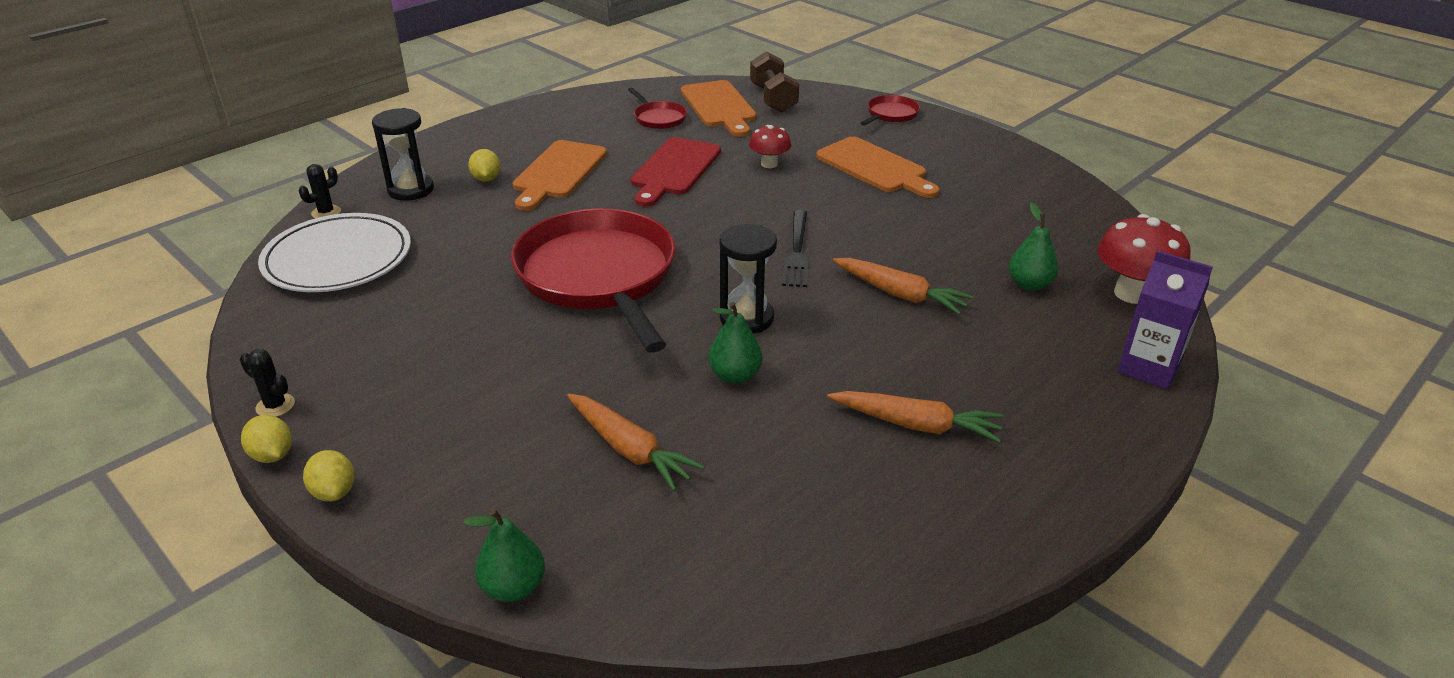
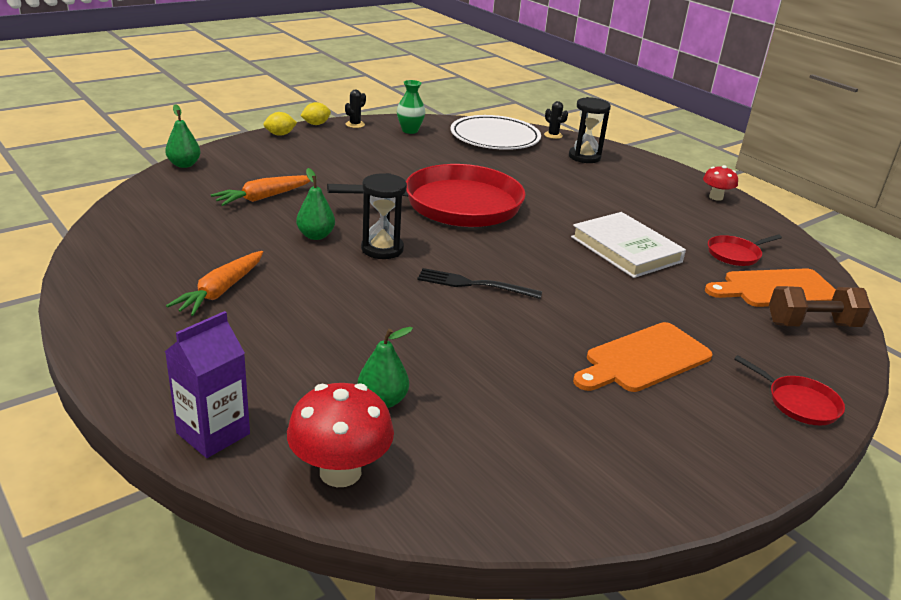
camera: 95 degrees right, 5 degrees down
yellow lemon [468,149,501,182] -> none
orange cutting board [513,140,607,211] -> none
red cutting board [631,137,721,207] -> white book [571,212,686,278]
red mushroom [749,125,791,168] -> red mushroom moved to [703,165,738,201]
orange carrot [833,258,974,315] -> none
none -> green vase [397,80,425,134]

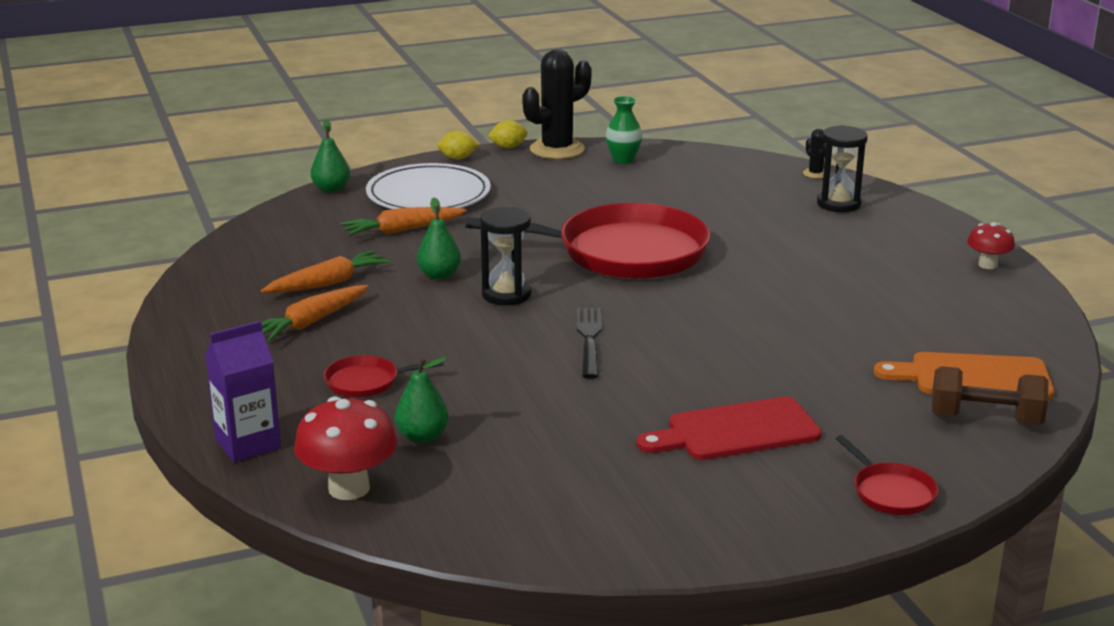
camera: 20 degrees right, 5 degrees down
black cactus [345,89,366,128] -> black cactus [522,49,592,159], size x2.25
black fork [417,268,542,299] -> black fork turned 60 degrees clockwise [577,308,602,379]
white plate [450,115,541,150] -> white plate moved to [366,163,491,209]
white book [571,212,686,278] -> none
orange cutting board [573,322,713,392] -> red cutting board [637,397,822,460]
red pan [708,235,782,266] -> red pan moved to [324,355,444,397]
none -> orange carrot [261,250,390,293]

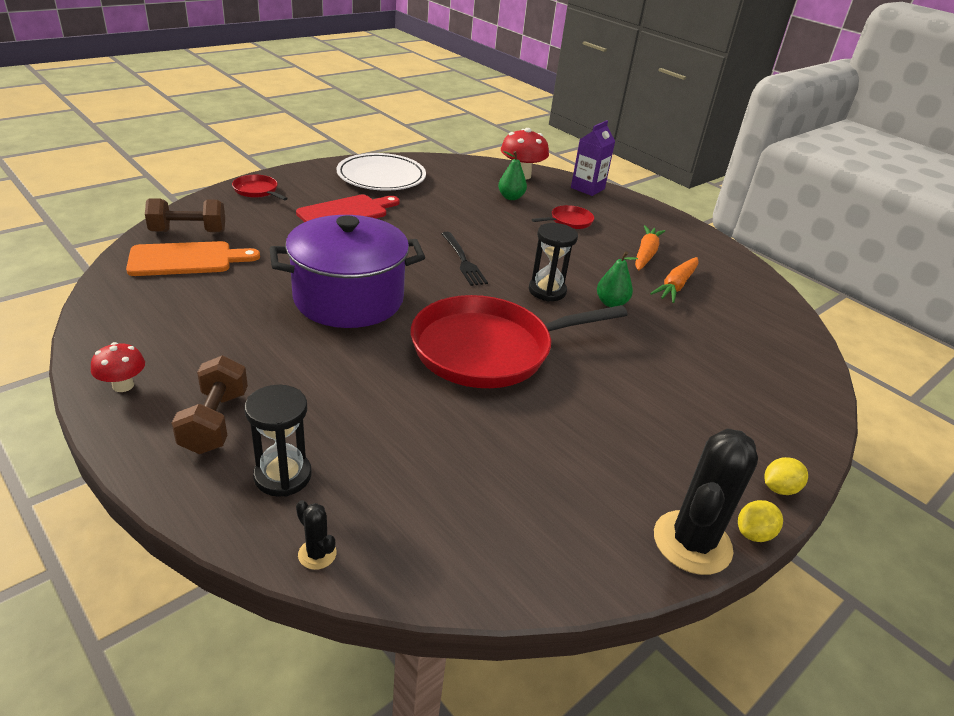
camera: 155 degrees right, 10 degrees up
green pear [311,119,350,192] -> none
orange carrot [340,207,466,236] -> none
white plate [366,163,491,209] -> white plate moved to [336,153,426,191]
green vase [605,96,642,164] -> none
none -> brown dumbbell [172,356,248,454]
none -> purple pot [269,215,425,328]

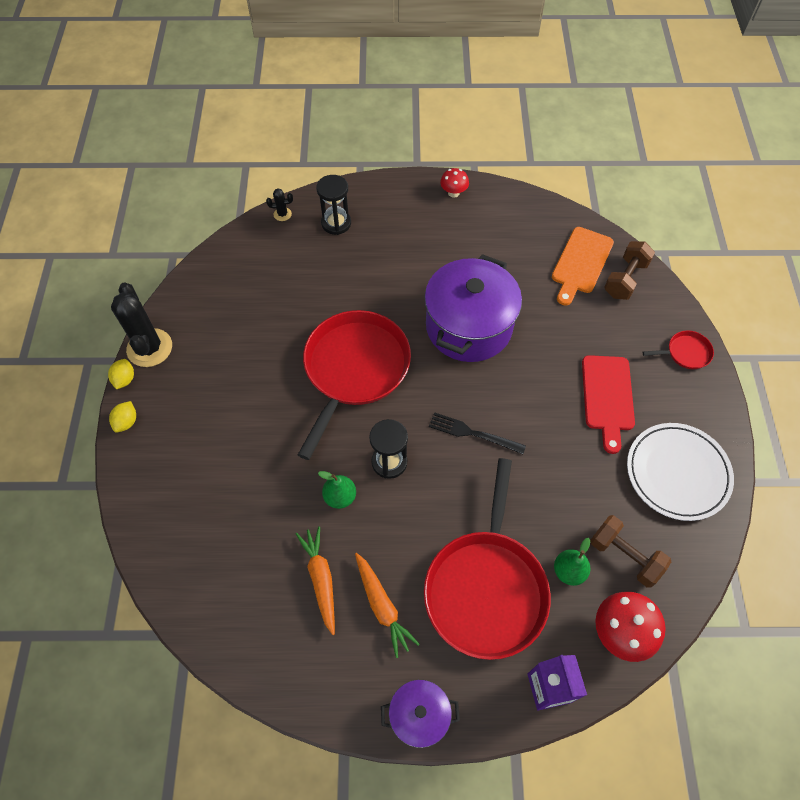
camera: 135 degrees right, 25 degrees up
brown dumbbell [172,356,248,454] -> brown dumbbell moved to [590,515,671,587]
red pan [532,205,594,229] -> red pan [424,458,551,660], size x2.39
none -> purple pot [381,680,460,748]

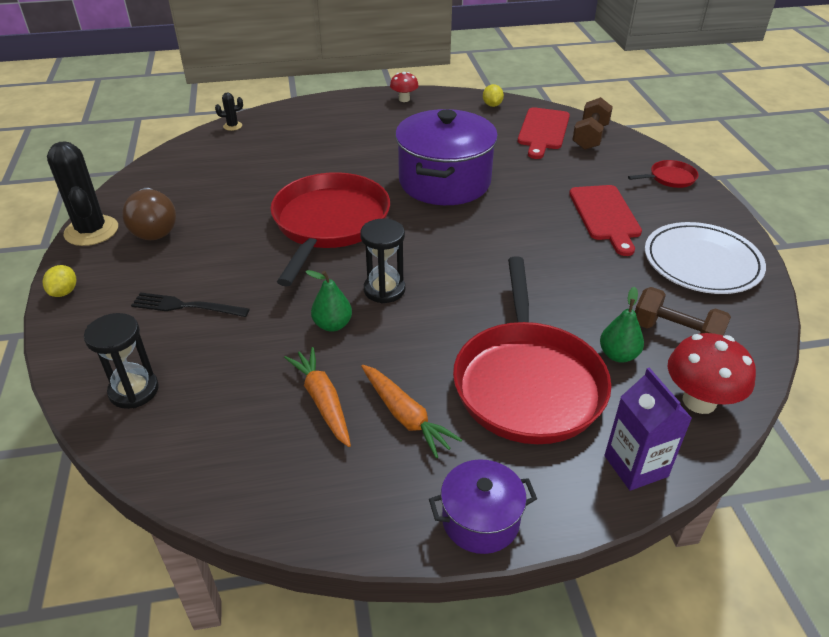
camera: 10 degrees left, 20 degrees down
yellow lemon [108,359,134,389] -> yellow lemon moved to [483,84,504,107]
black hourglass [316,175,351,235] -> black hourglass moved to [84,313,159,409]
black fork [429,412,526,454] -> black fork moved to [131,292,250,317]
orange cutting board [552,227,614,306] -> red cutting board [518,107,570,159]
none -> brown light bulb [122,188,176,240]

